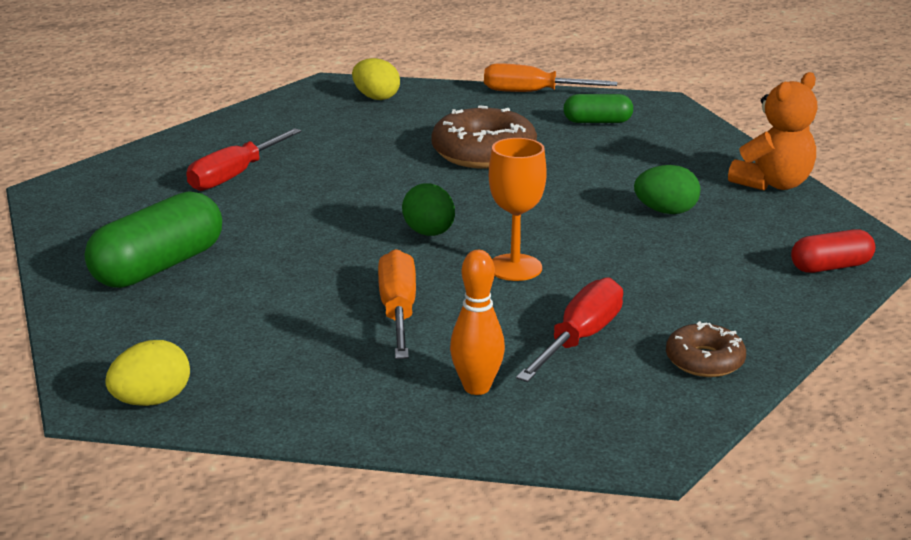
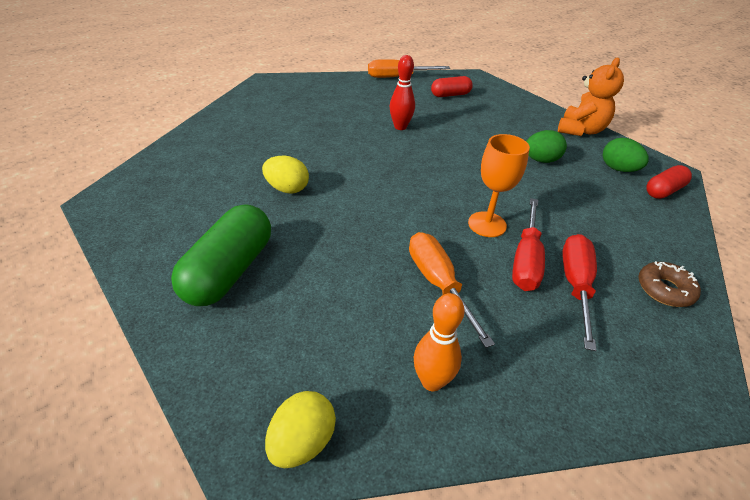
camera: 20 degrees left, 15 degrees up
red screwdriver [186,128,301,191] -> red screwdriver moved to [512,198,545,291]
yellow egg [352,58,400,100] -> yellow egg moved to [262,156,309,194]
green egg [402,183,455,236] -> green egg moved to [603,138,649,172]
brown donut [431,105,537,169] -> red bowling pin [390,55,415,130]
orange bowling pin [450,250,505,395] -> orange bowling pin moved to [414,293,465,391]
green capsule [563,94,633,123] -> red capsule [431,76,473,97]

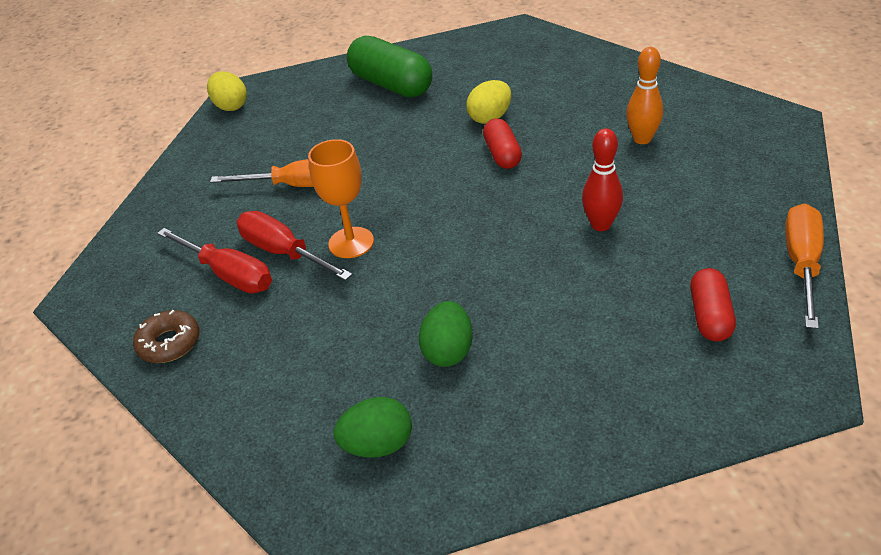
camera: 120 degrees right, 0 degrees up
orange bowling pin [414,293,465,391] -> orange bowling pin moved to [626,47,663,144]
orange teddy bear [558,58,624,136] -> none
red capsule [647,165,692,199] -> red capsule moved to [483,118,522,169]

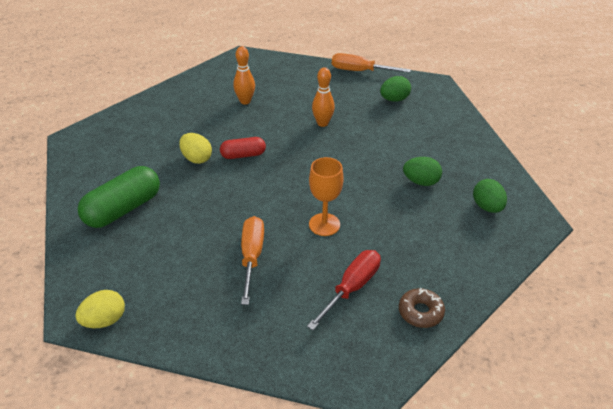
camera: 95 degrees left, 0 degrees up
red screwdriver [237,211,353,281] -> none
red bowling pin [582,128,623,231] -> orange bowling pin [312,67,335,127]
red capsule [690,268,736,342] -> green egg [380,76,411,102]

